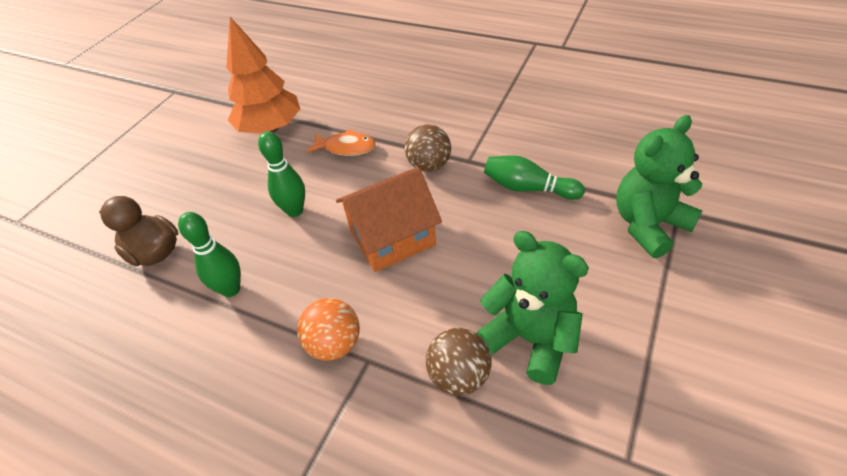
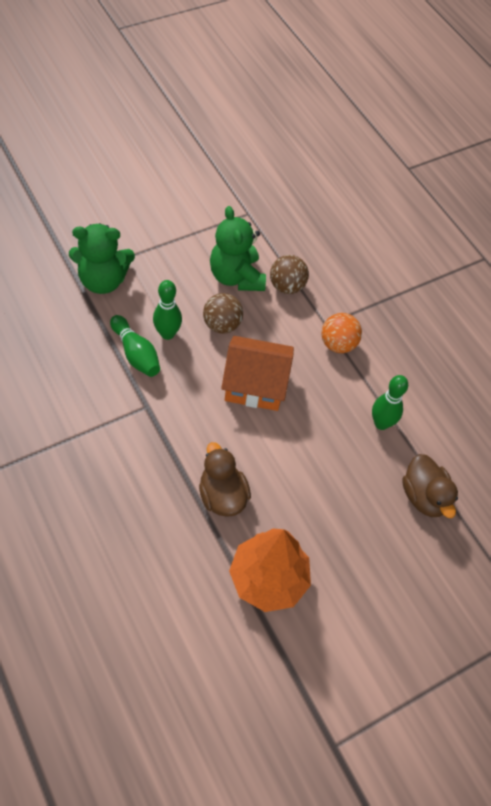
camera: 155 degrees left, 10 degrees up
green bowling pin [258,131,305,217] -> green bowling pin moved to [153,280,182,340]
orange fish [306,129,376,156] -> brown duck [199,442,251,517]
brown ball [405,124,451,172] -> brown ball moved to [203,293,243,334]

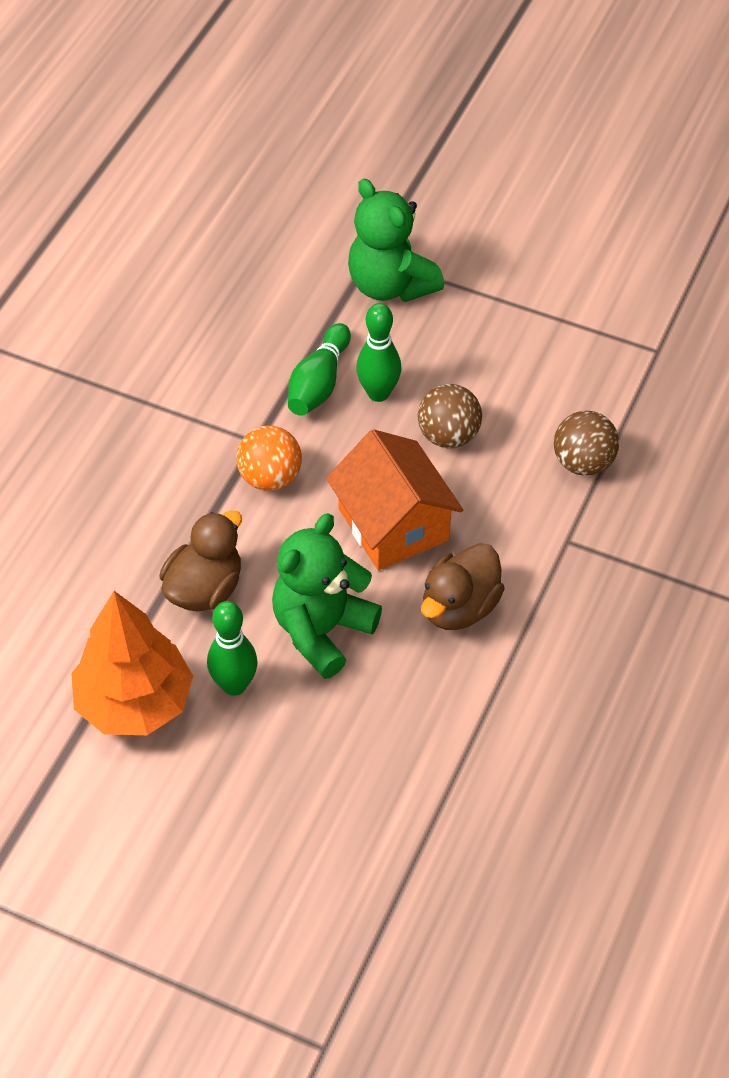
camera: 60 degrees right, 5 degrees down
green teddy bear [210,206,266,291] -> green teddy bear moved to [272,513,382,679]
orange ball [321,313,362,353] -> orange ball moved to [236,425,302,491]
green bowling pin [372,375,408,430] -> green bowling pin moved to [207,601,258,696]
brown duck [402,454,458,518] -> brown duck moved to [421,543,505,630]

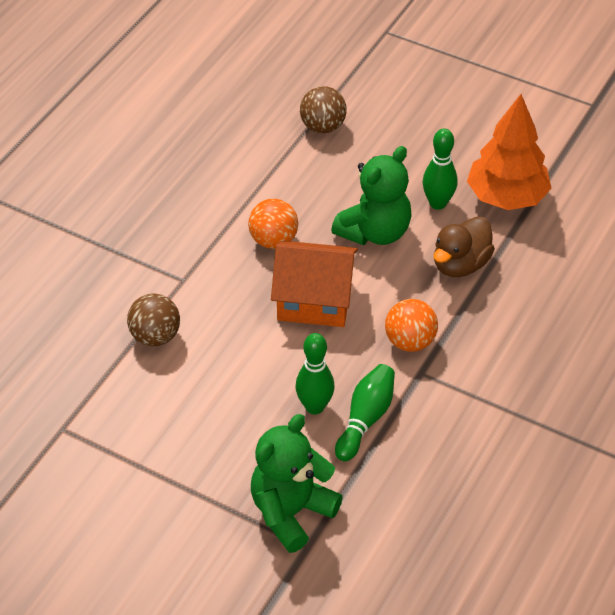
camera: 175 degrees left, 5 degrees down
orange house [326,429,463,570] -> orange house turned 60 degrees counterclockwise [271,241,358,327]
green teddy bear [348,179,444,302] -> green teddy bear turned 105 degrees counterclockwise [251,414,343,553]
brown ball [418,384,482,448] -> brown ball moved to [300,86,347,133]
brown duck [421,543,505,630] -> orange ball [248,199,298,249]

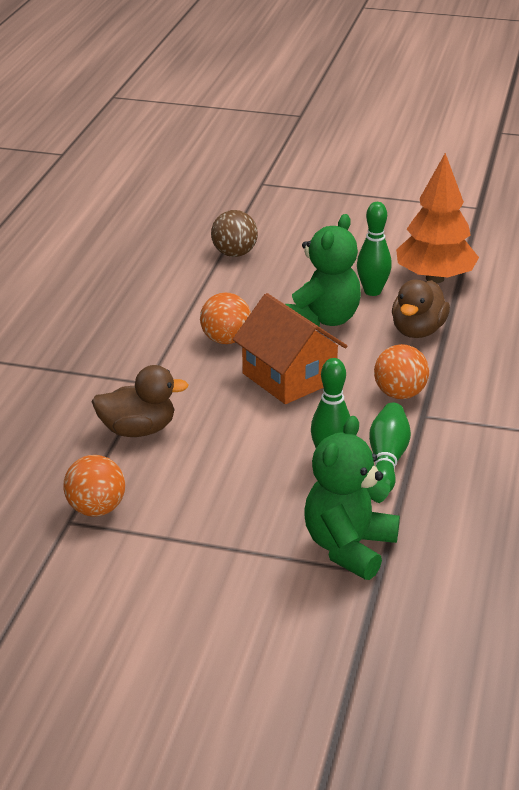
camera: 15 degrees left, 15 degrees down
brown ball [127,294,180,346] -> brown duck [92,365,189,437]
orange house [271,241,358,327] -> orange house turned 60 degrees clockwise [233,293,347,404]
none -> orange ball [64,455,125,517]

